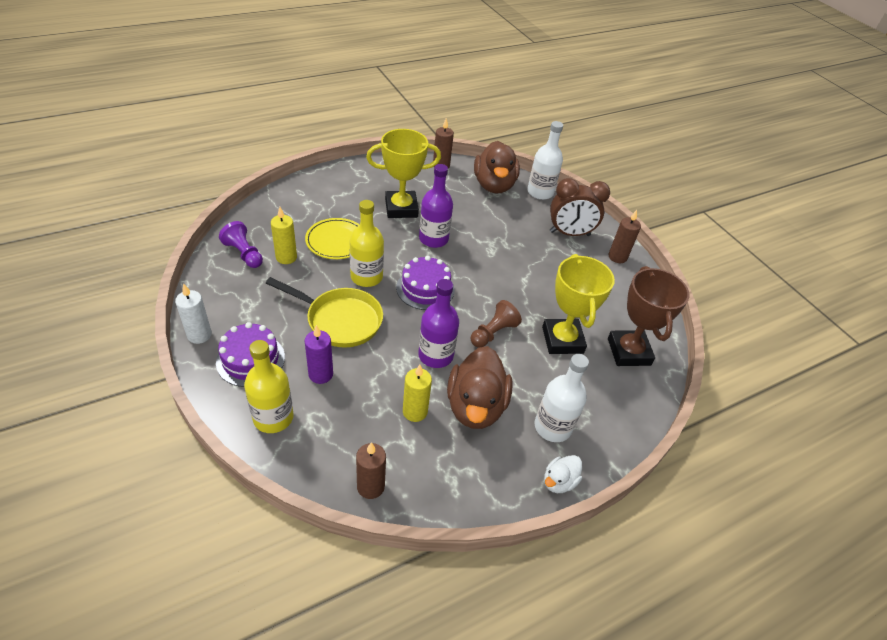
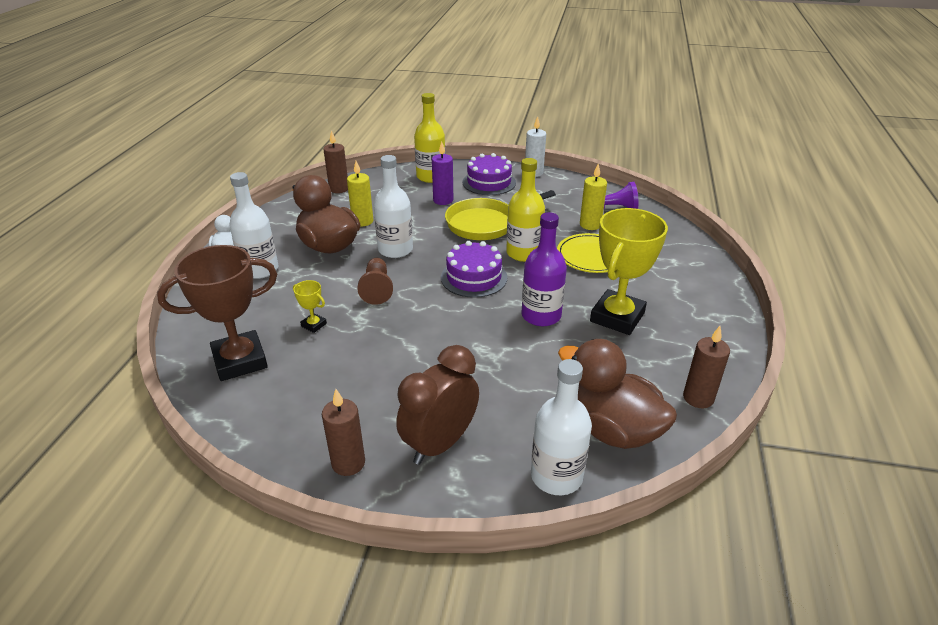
camera: 135 degrees right, 10 degrees down
purple bottle [418,279,459,368] -> white bottle [374,155,413,258]
yellow trophy [542,254,615,354] -> yellow trophy [293,280,327,333], size x0.42
brown trophy [608,266,689,366] -> brown trophy turned 60 degrees counterclockwise [157,245,277,381]

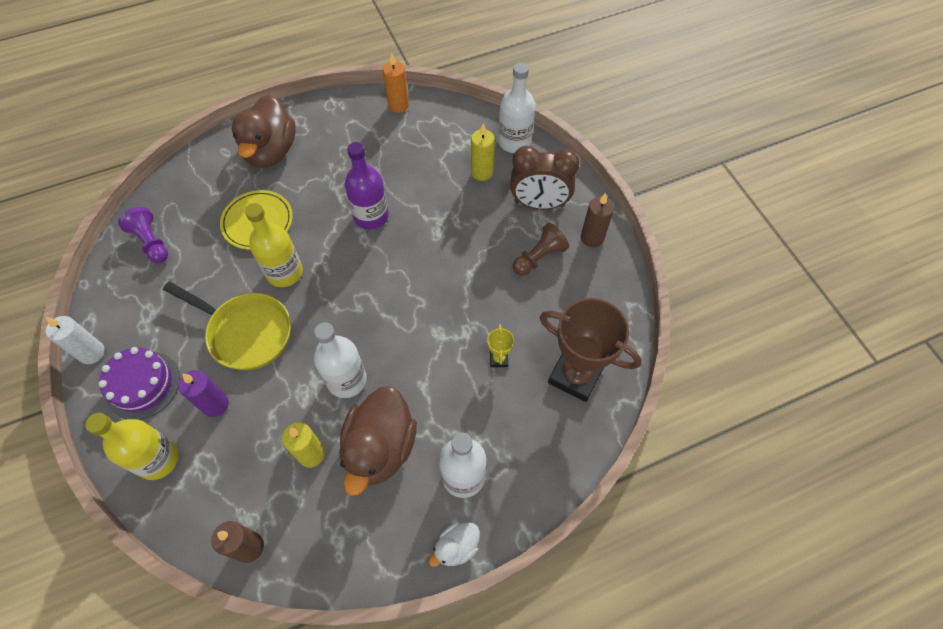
camera: 125 degrees left, 25 degrees up
brown pawn [357,258,393,305] -> brown pawn moved to [513,223,569,276]
purple cake [441,241,507,298] -> none
brown duck [558,339,677,449] -> brown duck moved to [232,94,296,168]
yellow candle [580,163,607,230] -> yellow candle moved to [471,123,495,181]
yellow trophy [590,208,668,335] -> none
brown candle [683,326,730,408] -> orange candle [383,53,409,113]

